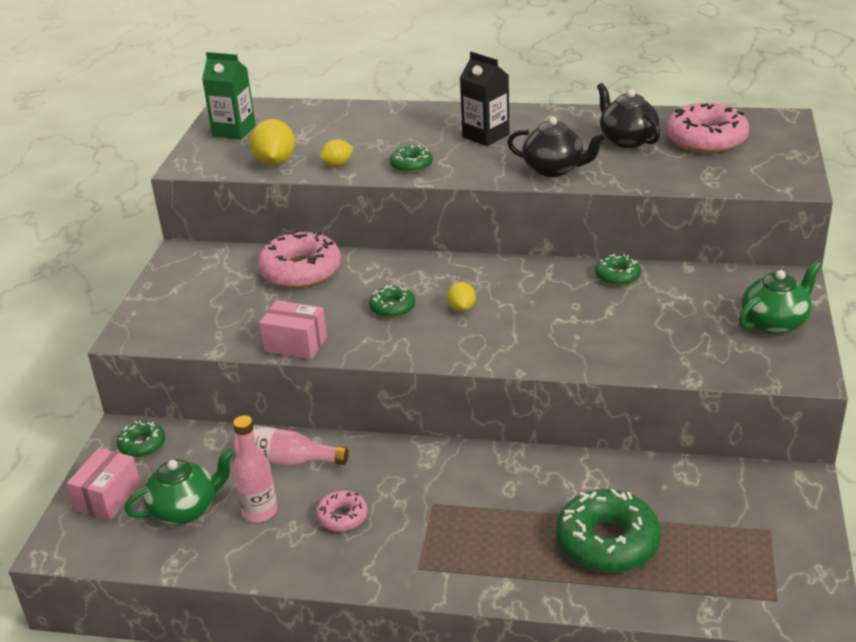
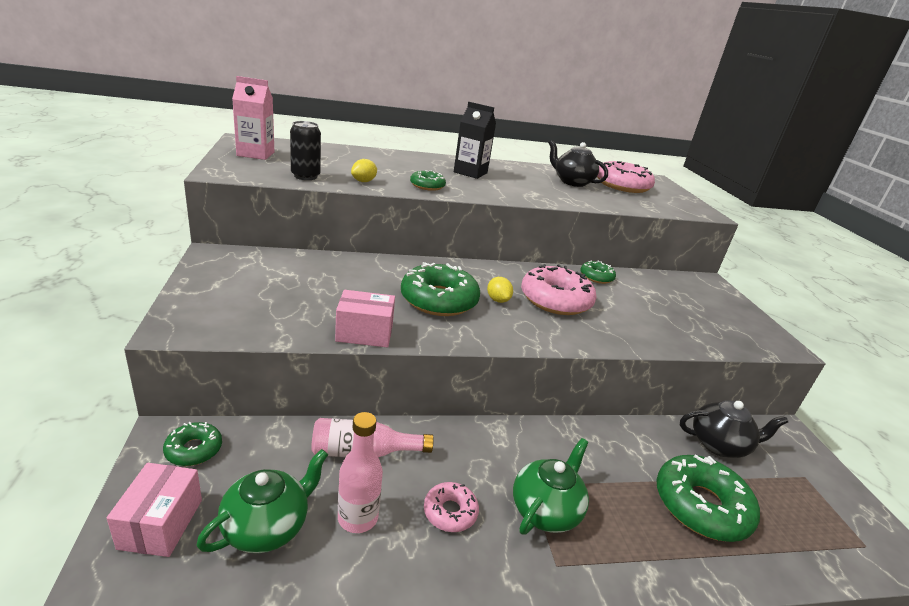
camera: 25 degrees left, 5 degrees down
green carton [202,52,256,139] -> pink carton [232,76,274,160]
yellow lemon [250,119,295,166] -> black can [290,121,321,180]
pink donut [257,230,341,289] -> pink donut moved to [521,264,597,315]
green donut [369,285,415,318] -> green donut [401,262,480,316], size x1.91
black teapot [507,117,606,177] -> black teapot moved to [680,400,788,458]
green teapot [739,261,821,334] -> green teapot moved to [513,438,589,535]

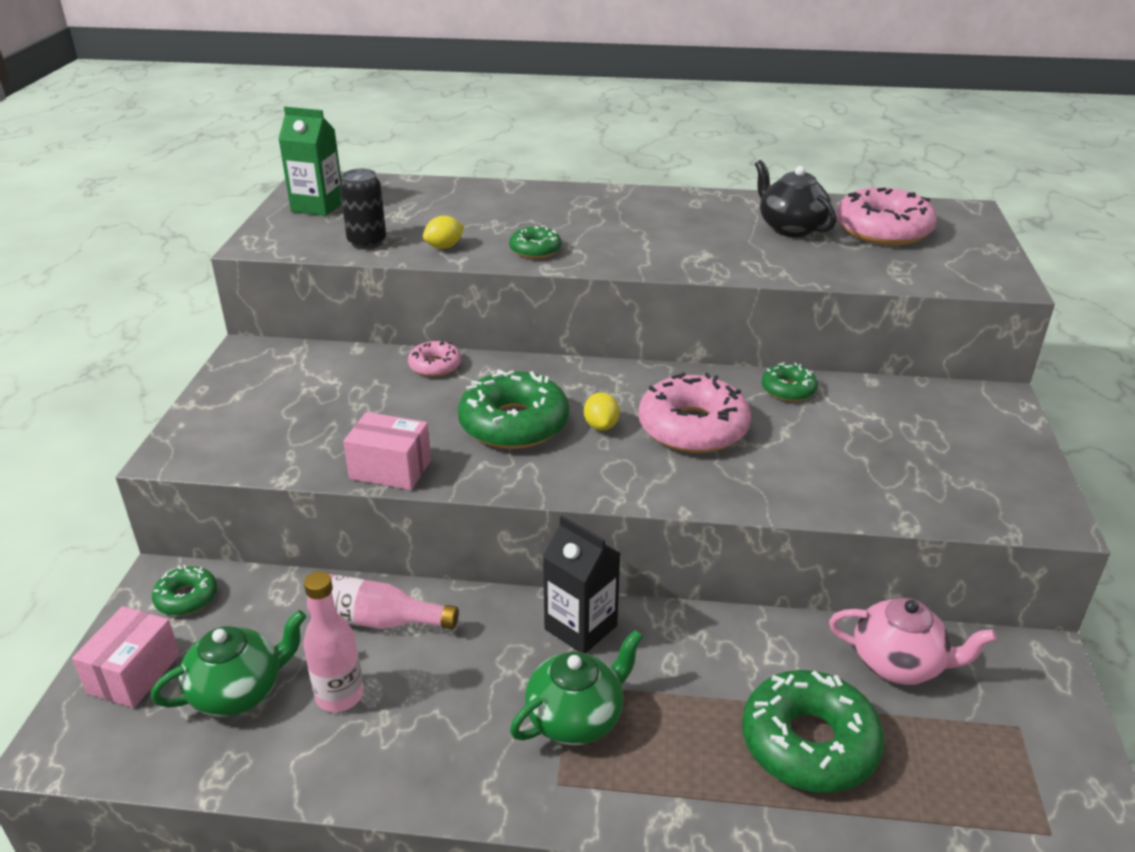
camera: 20 degrees right, 5 degrees up
pink carton [232,76,274,160] -> green carton [278,107,342,216]
pink donut [424,482,479,532] -> pink donut moved to [408,341,461,377]
black carton [454,102,496,179] -> black carton moved to [543,516,621,653]
black teapot [680,400,788,458] -> pink teapot [829,598,997,685]

